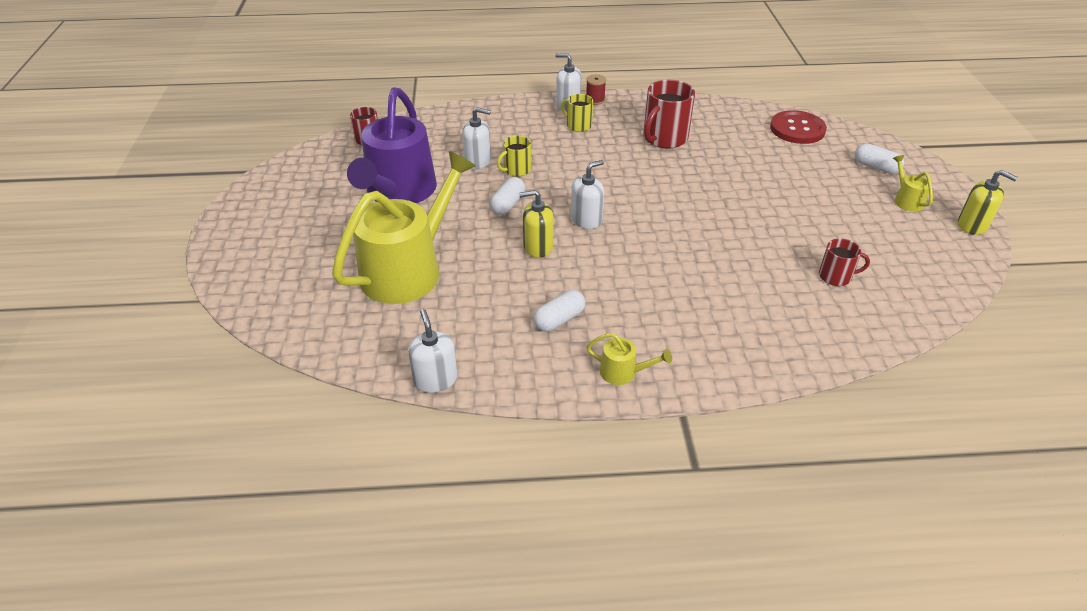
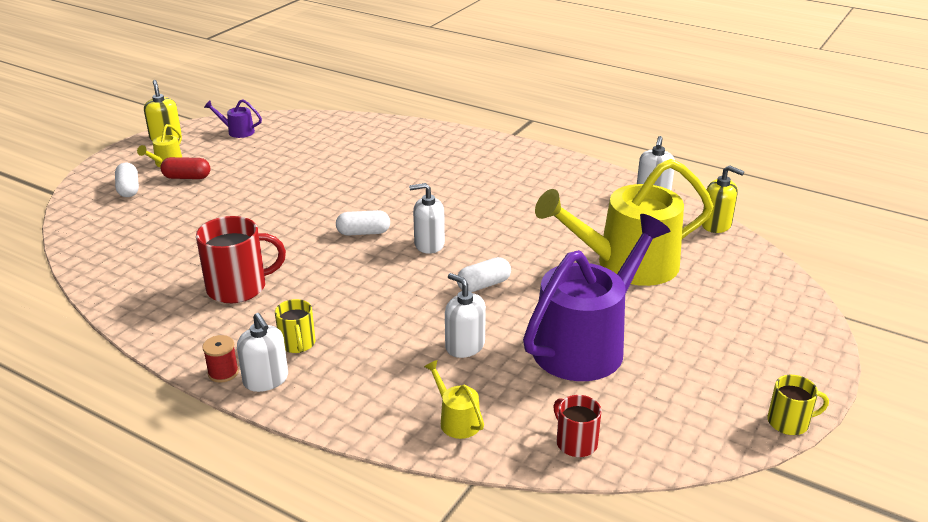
camera: 145 degrees left, 10 degrees down
yellow mug [497,136,531,177] -> yellow mug moved to [767,375,829,435]
yellow soap dispenser [519,190,553,258] -> yellow soap dispenser moved to [702,165,744,233]
white capsule [533,290,585,332] -> white capsule moved to [336,210,390,236]
yellow watering can [586,333,672,385] -> yellow watering can moved to [424,360,484,439]
red button [770,110,827,144] -> none
red mug [819,238,870,286] -> none
none -> red capsule [160,157,210,179]
none -> purple watering can [204,99,262,138]

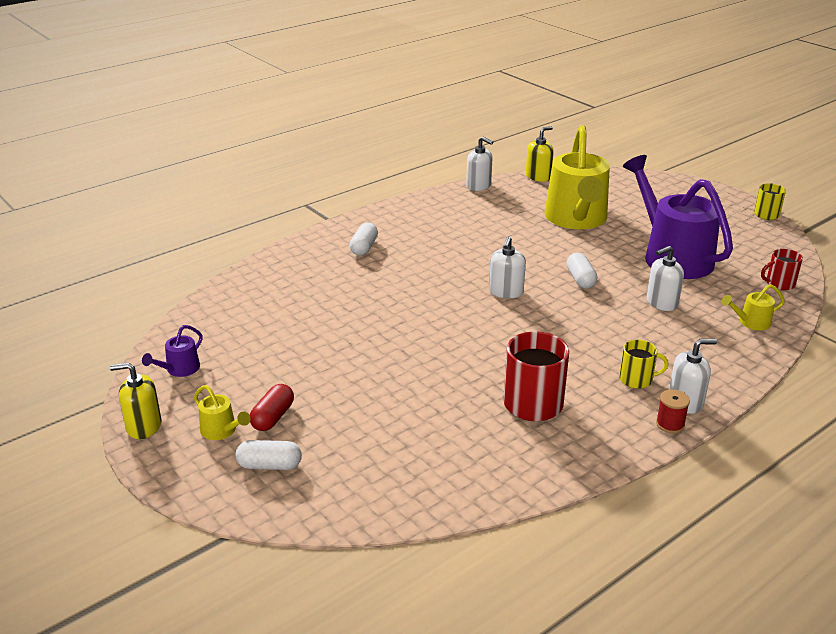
camera: 70 degrees left, 0 degrees up
white capsule [336,210,390,236] -> white capsule moved to [349,223,378,256]

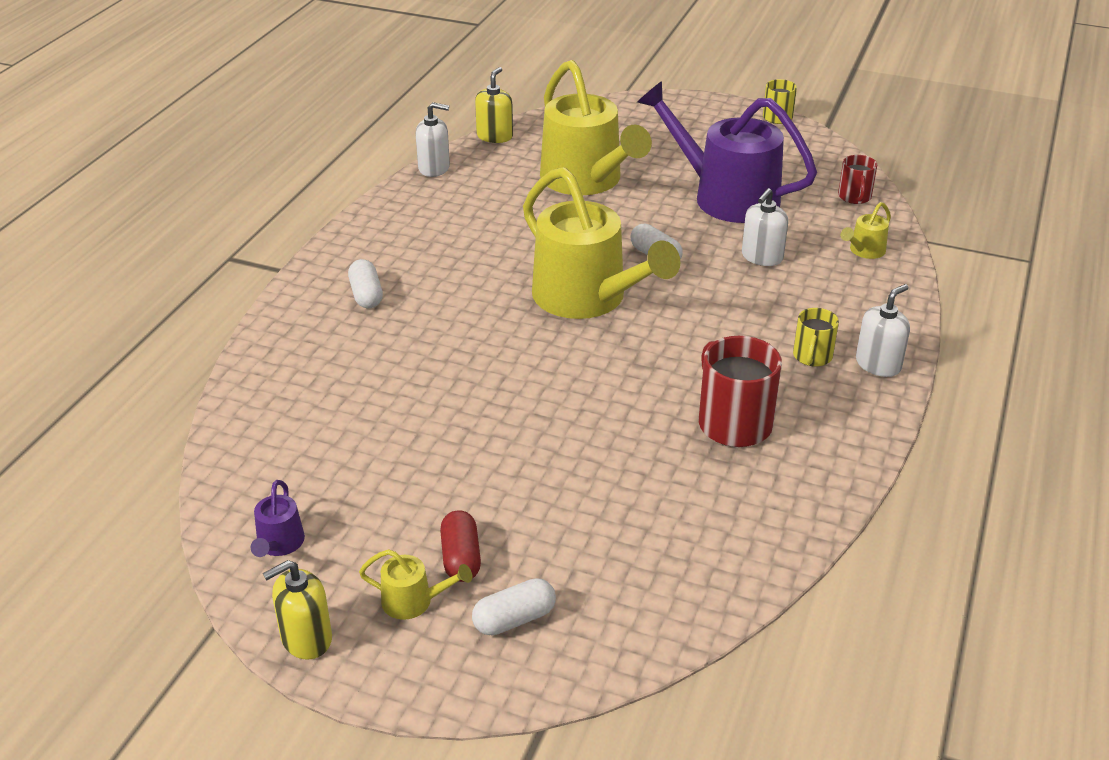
camera: 30 degrees left, 5 degrees up
white soap dispenser [489,236,526,298] -> yellow watering can [523,167,680,319]
yellow mug [619,340,669,389] -> yellow mug turned 135 degrees clockwise [793,308,839,366]
red spool [656,389,690,433] -> none
red mug [761,249,803,290] -> red mug turned 45 degrees counterclockwise [838,155,877,204]

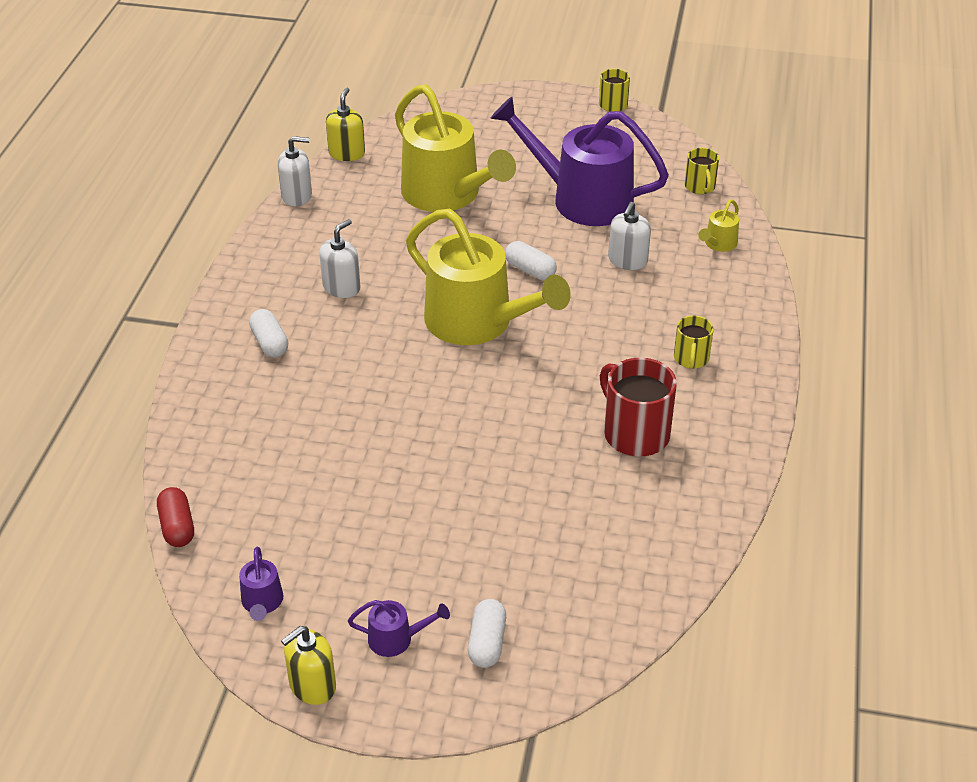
camera: 10 degrees left, 5 degrees up
yellow watering can [359,549,472,620] -> purple watering can [348,600,450,657]
red capsule [440,510,481,582] -> red capsule moved to [157,487,194,547]
white capsule [472,578,556,635] -> white capsule turned 45 degrees counterclockwise [468,599,506,668]
red mug [838,155,877,204] -> yellow mug [684,148,719,194]
white soap dispenser [856,284,910,377] -> white soap dispenser moved to [319,219,360,298]

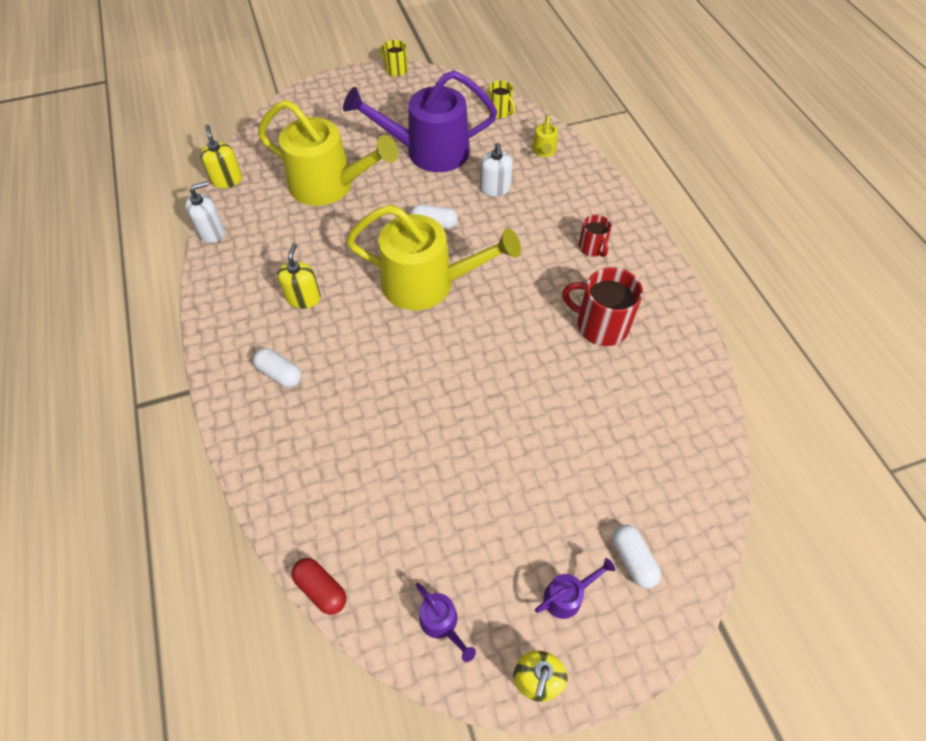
camera: 30 degrees left, 15 degrees up
white soap dispenser [319,219,360,298] -> yellow soap dispenser [277,243,321,309]
yellow mug [674,315,714,369] -> red mug [578,215,612,257]

